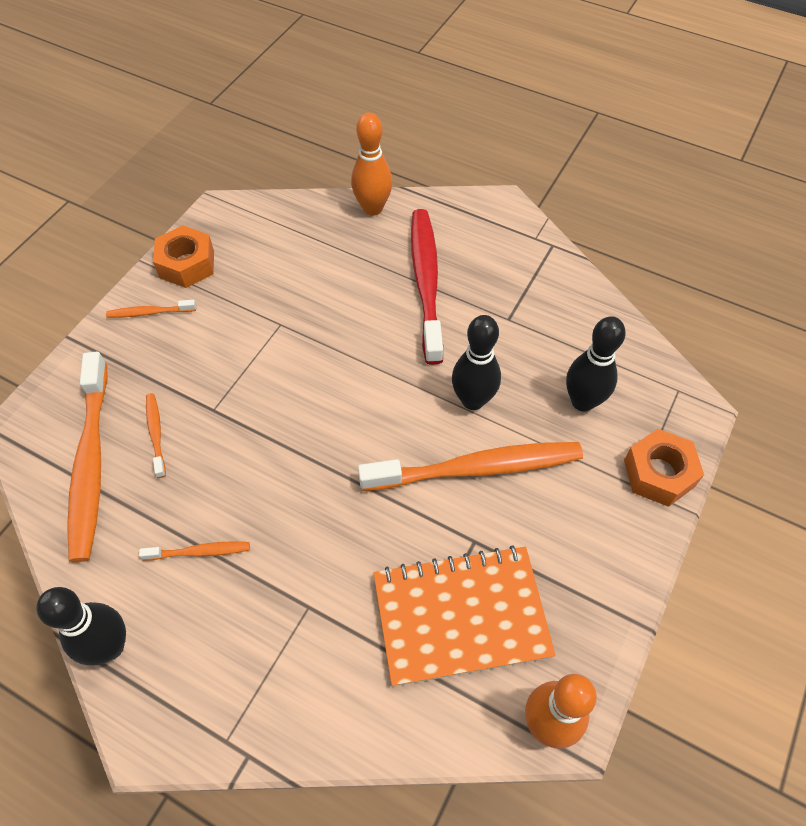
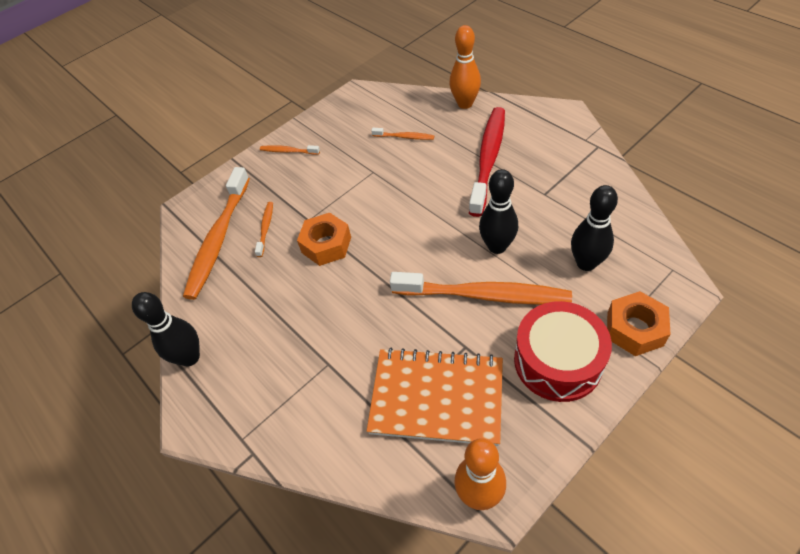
camera: 25 degrees right, 5 degrees down
orange toothbrush [139,541,250,560] -> orange toothbrush moved to [371,128,434,140]
orange nut [153,225,214,288] -> orange nut moved to [297,213,351,266]
none -> red drum [514,301,612,402]

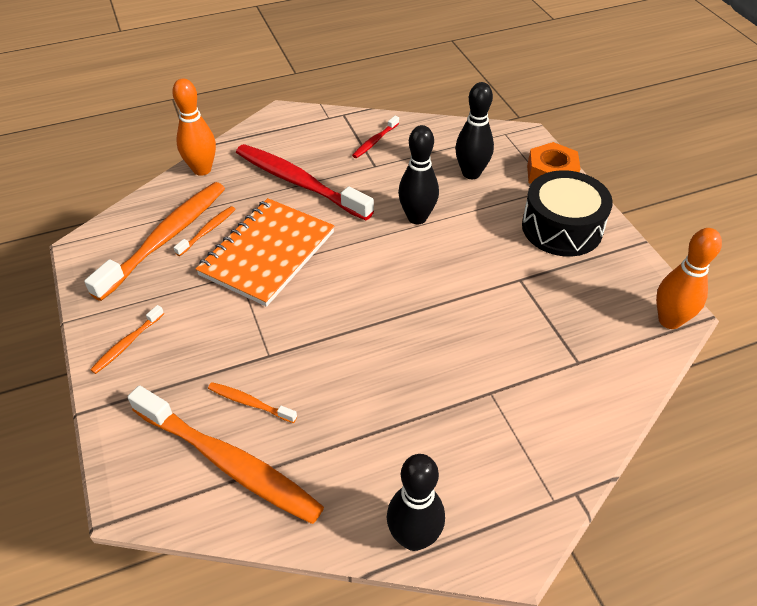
camera: 75 degrees left, 5 degrees down
orange nut [297,213,351,266] -> none
orange notebook [367,348,503,446] -> orange notebook moved to [196,198,334,307]
orange toothbrush [390,272,572,305] -> orange toothbrush moved to [84,182,225,301]
red drum [514,301,612,402] -> black drum [522,170,613,257]
none -> red toothbrush [352,116,399,158]

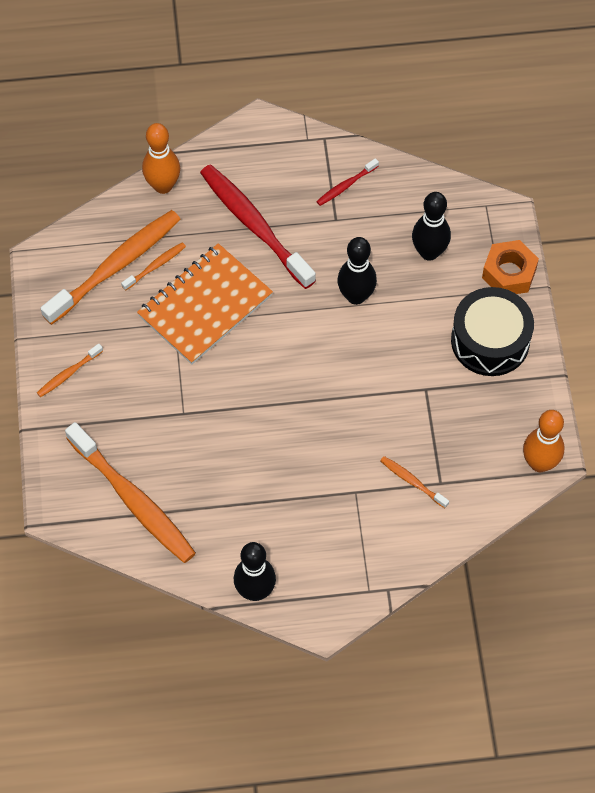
camera: 15 degrees right, 15 degrees up
orange toothbrush [208,382,297,423] -> orange toothbrush moved to [380,456,449,508]

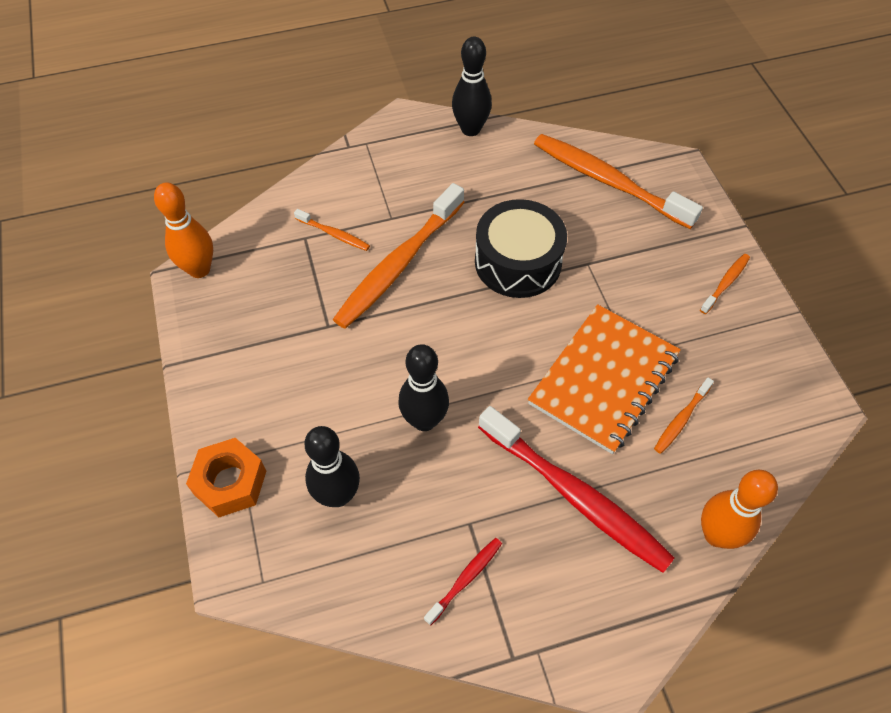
camera: 170 degrees right, 5 degrees down
orange toothbrush [41,210,181,325] -> orange toothbrush moved to [333,183,464,329]
black drum [451,287,534,376] -> black drum moved to [475,199,567,298]

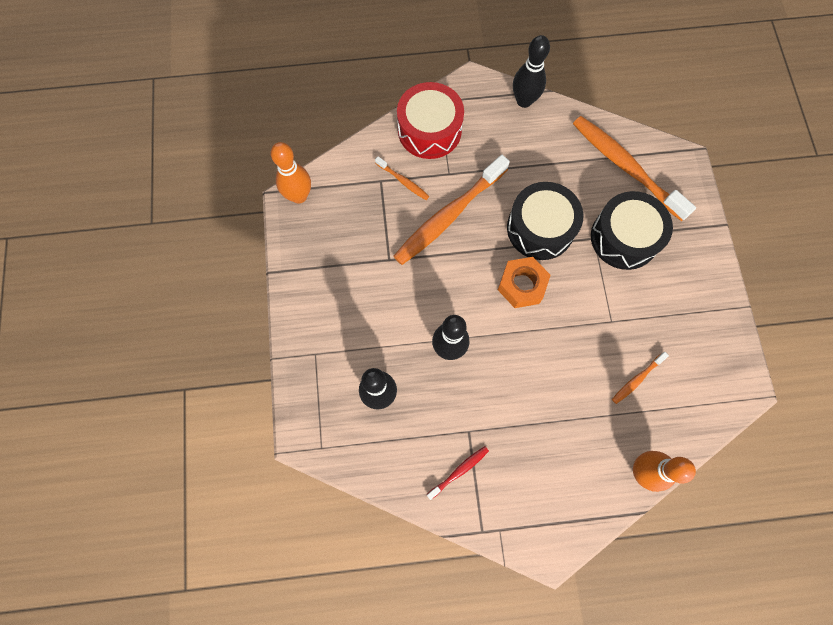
camera: 10 degrees right, 15 degrees up
orange nut [186,438,266,517] -> orange nut moved to [498,257,551,308]
red toothbrush [478,406,675,573] -> none
orange notebook [528,304,681,454] -> none
orange toothbrush [700,254,750,314] -> none
none -> red drum [397,82,464,159]
none -> black drum [591,191,673,270]

